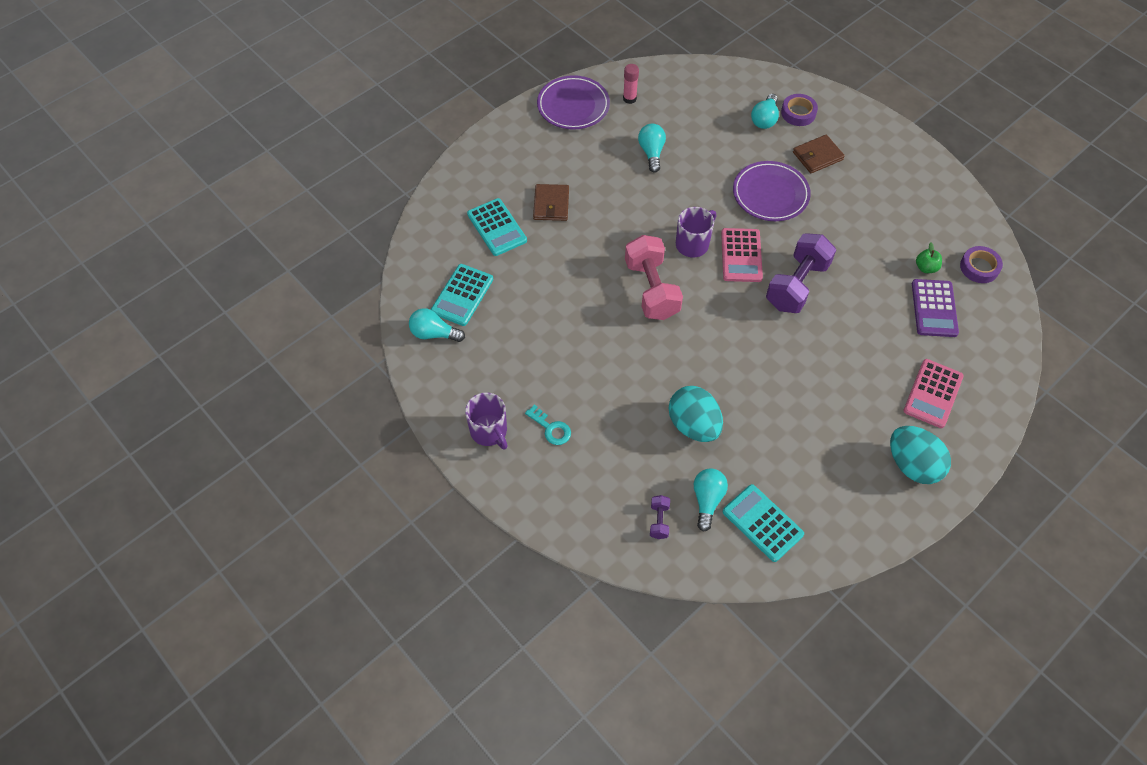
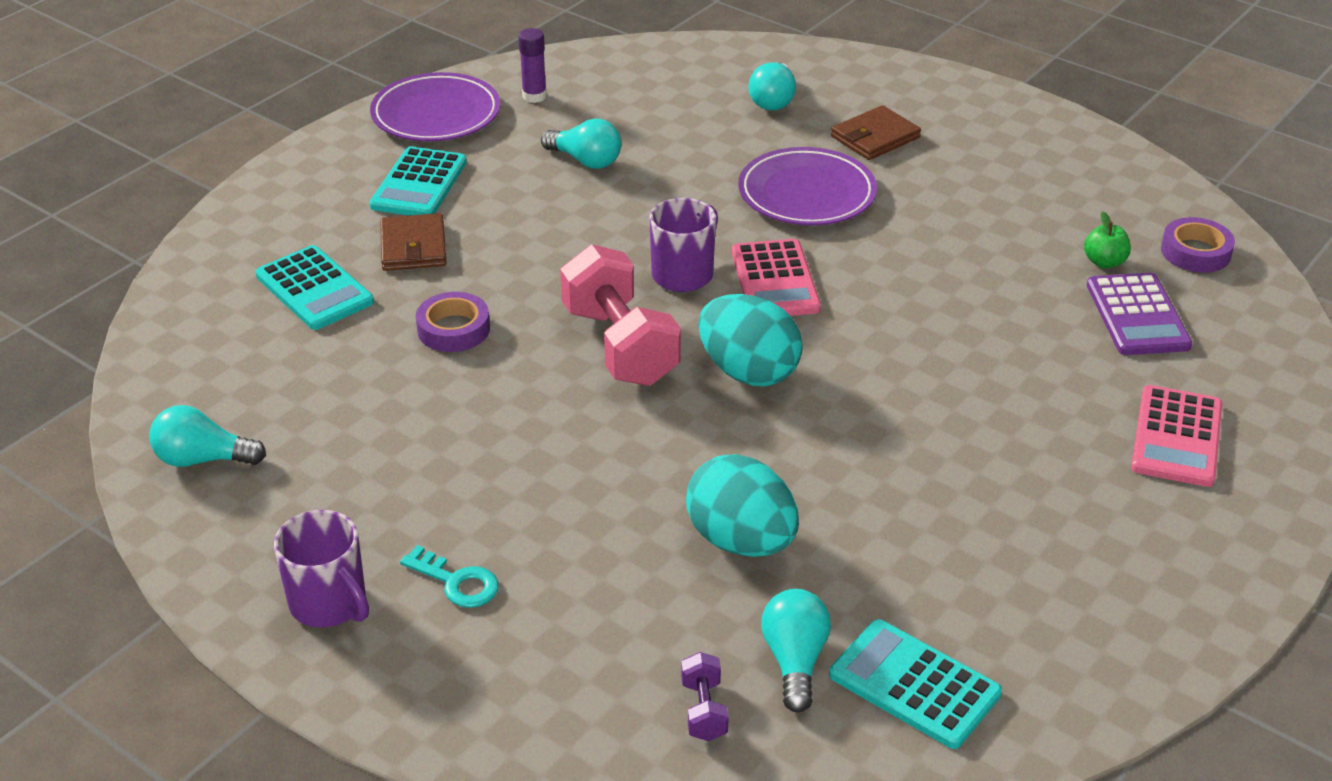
camera: 10 degrees left, 20 degrees down
turquoise calculator [431,264,493,326] -> turquoise calculator moved to [369,146,467,216]
pink glue stick [623,64,639,104] -> purple glue stick [518,28,547,103]
turquoise light bulb [638,124,666,173] -> turquoise light bulb turned 135 degrees clockwise [541,118,621,169]
purple dumbbell [766,233,836,313] -> none
purple tape [781,94,818,126] -> purple tape moved to [416,292,490,352]
turquoise egg [890,426,951,484] -> turquoise egg moved to [698,294,803,386]

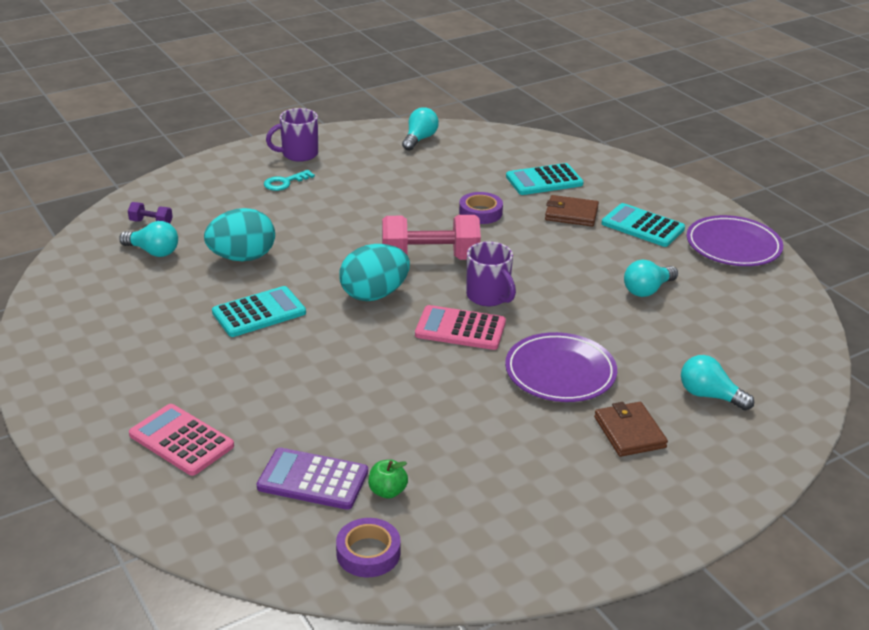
camera: 110 degrees right, 5 degrees down
purple glue stick [518,28,547,103] -> none
turquoise calculator [829,619,1002,749] -> turquoise calculator moved to [212,286,306,337]

